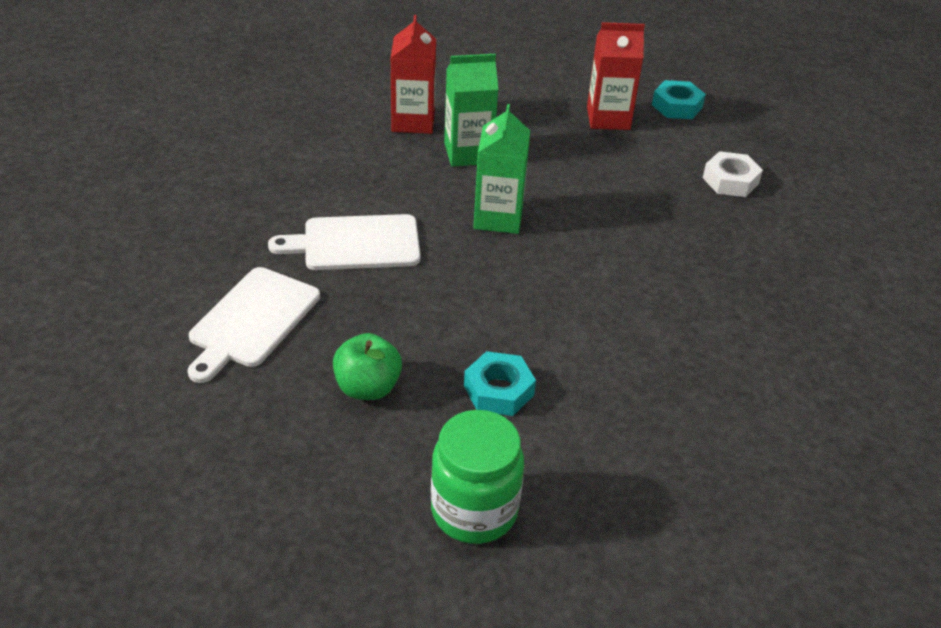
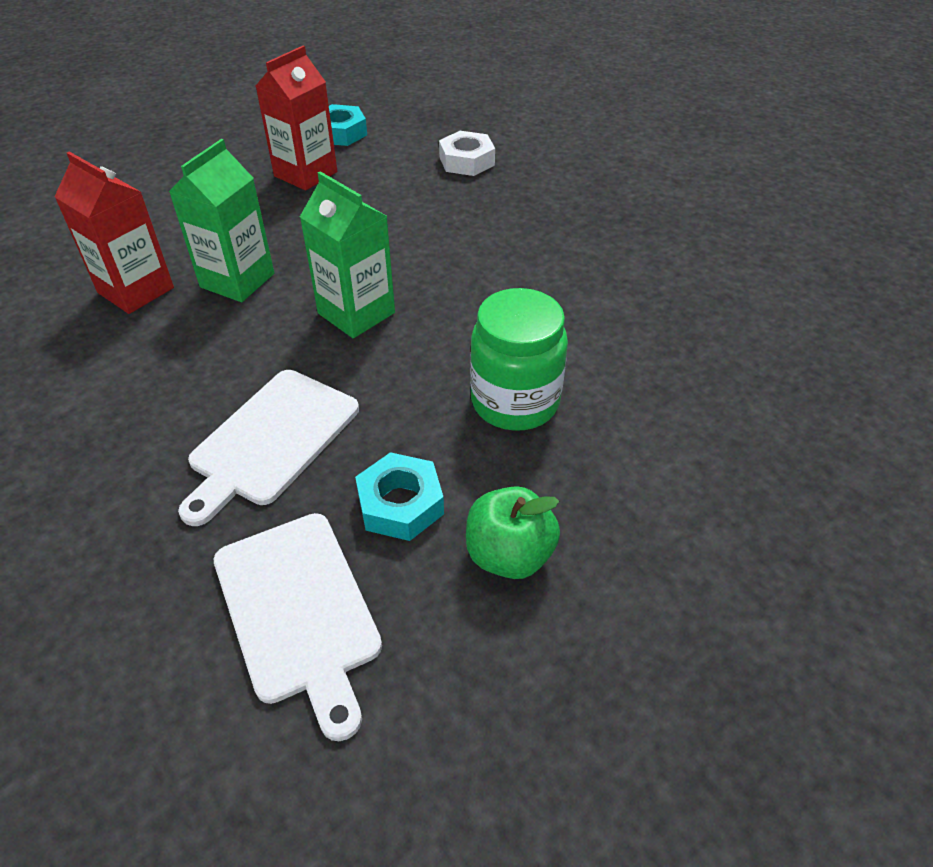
camera: 50 degrees left, 5 degrees up
green jar [431,410,524,544] -> green jar moved to [470,288,568,431]
turquoise nut [464,351,536,416] -> turquoise nut moved to [355,452,444,541]

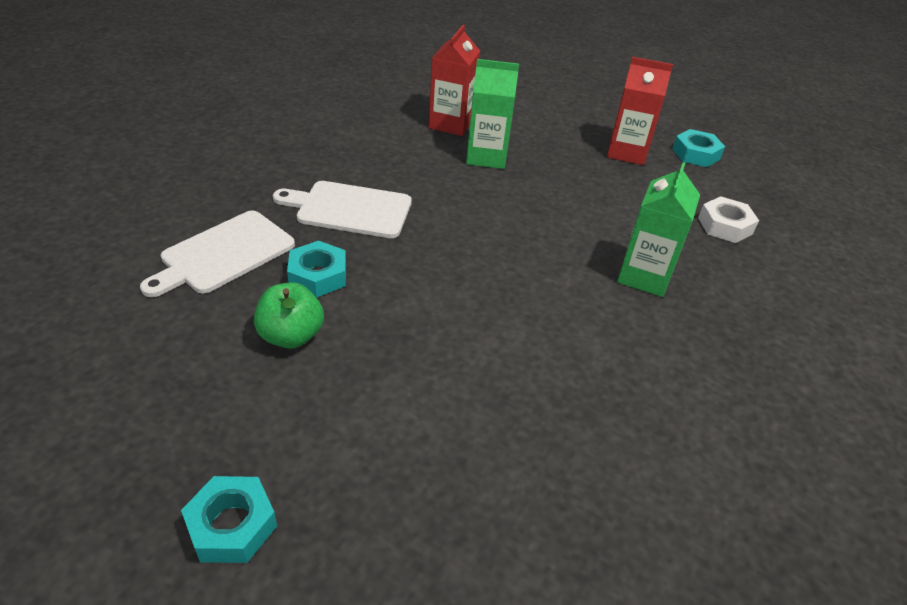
camera: 65 degrees right, 5 degrees down
green carton [300,171,395,338] -> green carton moved to [617,162,700,297]
green jar [470,288,568,431] -> none
none -> turquoise nut [181,476,277,563]

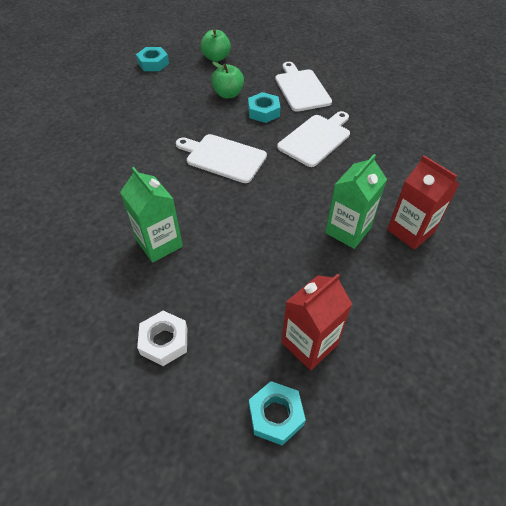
camera: 125 degrees right, 10 degrees up
none -> white cutting board [176,134,267,183]
none -> green apple [200,29,231,62]

